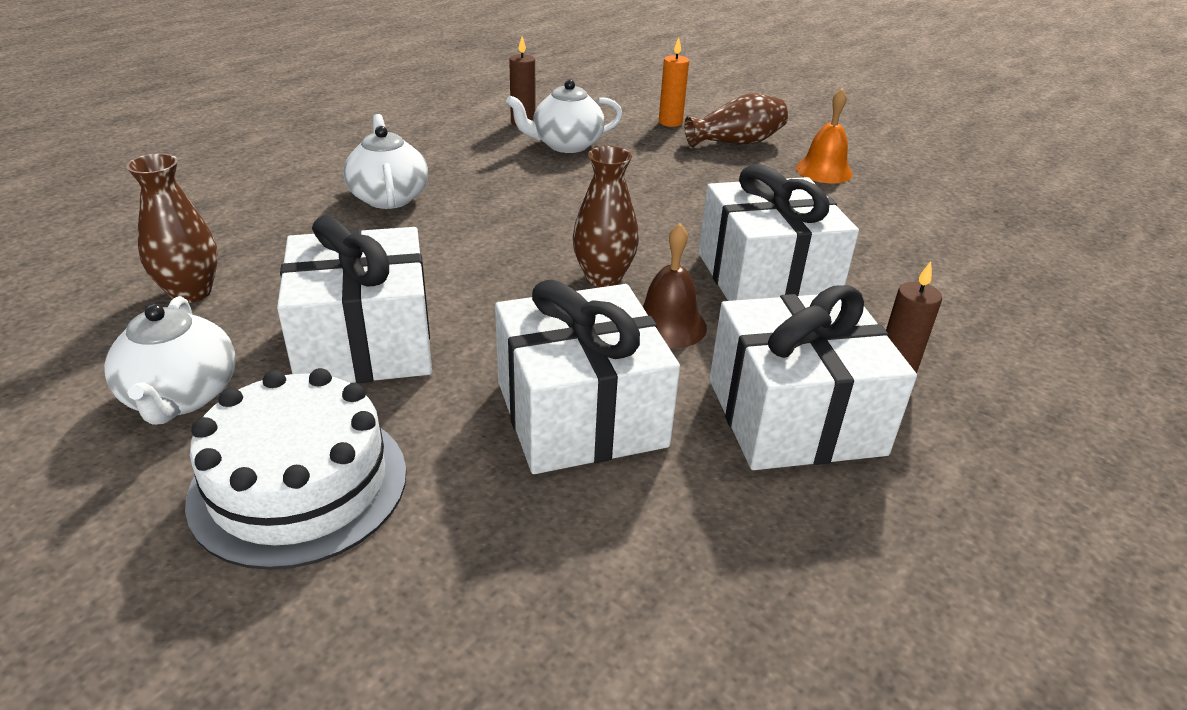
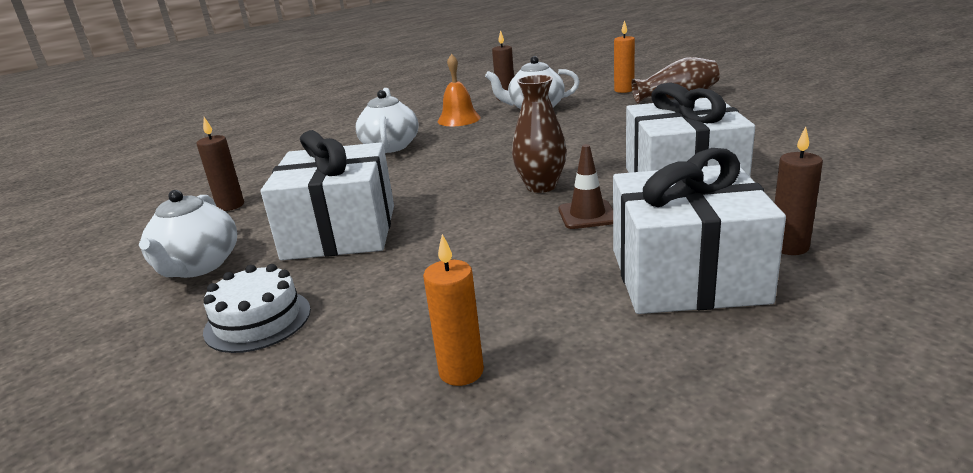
camera: 15 degrees right, 10 degrees down
brown vase [126,153,218,303] -> brown candle [196,117,244,211]
white cake [185,368,406,570] -> white cake [203,264,311,353], size x0.62
white gift [495,279,680,474] -> none
brown bell [642,223,707,348] -> brown traffic cone [558,144,613,229]
orange bell [796,88,853,183] -> orange bell moved to [438,54,481,126]
none -> orange candle [423,234,484,386]

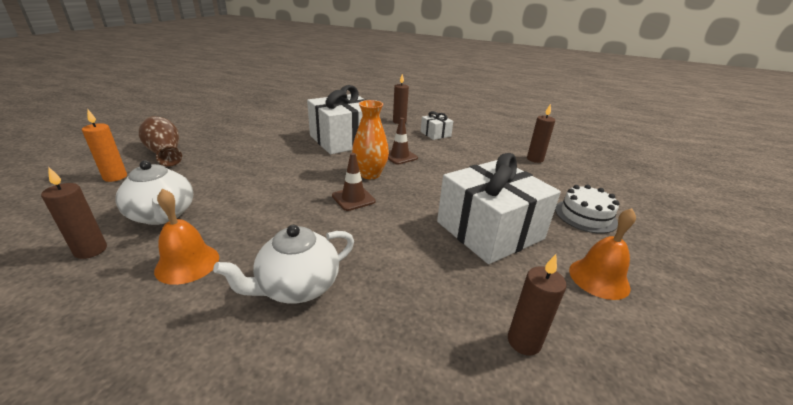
camera: 125 degrees left, 5 degrees up
white teapot [139,190,237,278] -> orange bell [569,208,636,300]
orange candle [423,234,484,386] -> brown candle [527,104,555,163]
brown vase [512,75,567,193] -> orange vase [352,100,389,179]
white gift [613,148,786,314] -> white gift [421,111,453,140], size x0.47
none -> brown traffic cone [332,153,376,211]

